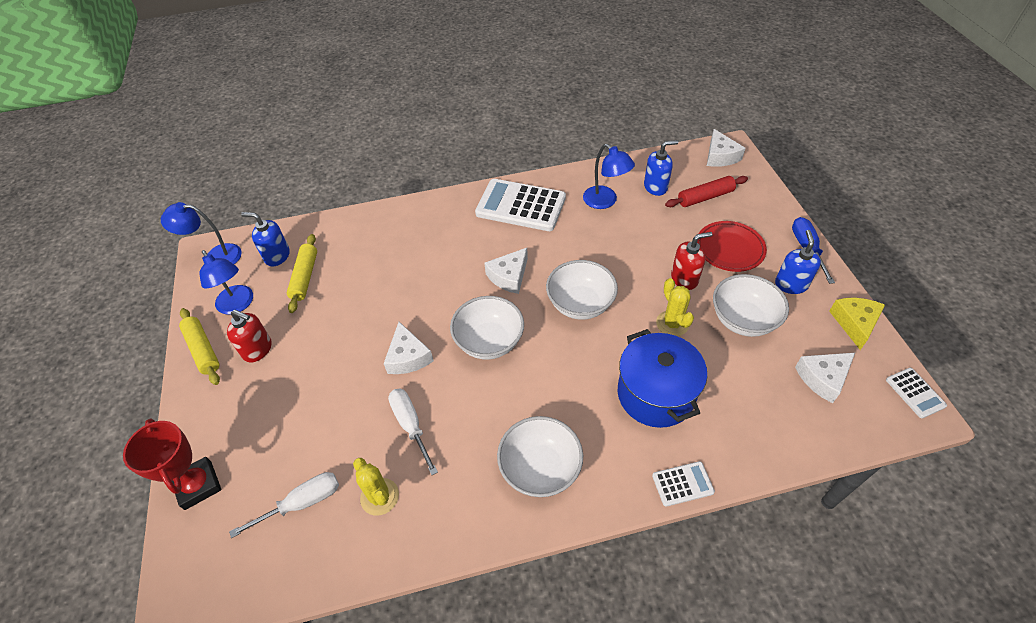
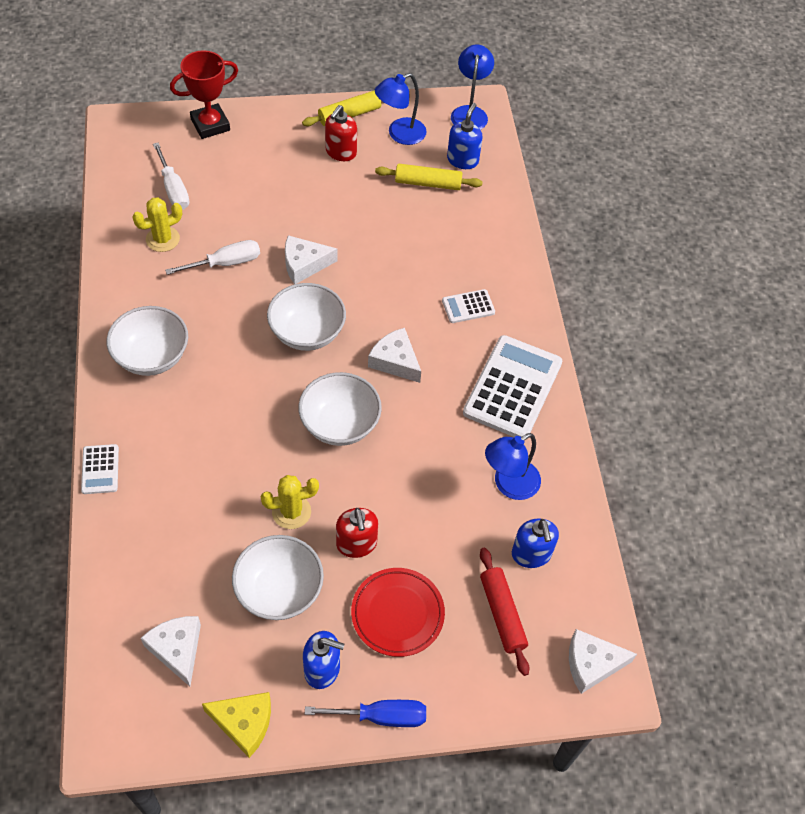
camera: 90 degrees right, 5 degrees up
blue pot [618,329,707,428] -> none
white calculator [886,368,947,418] -> white calculator moved to [442,289,495,323]

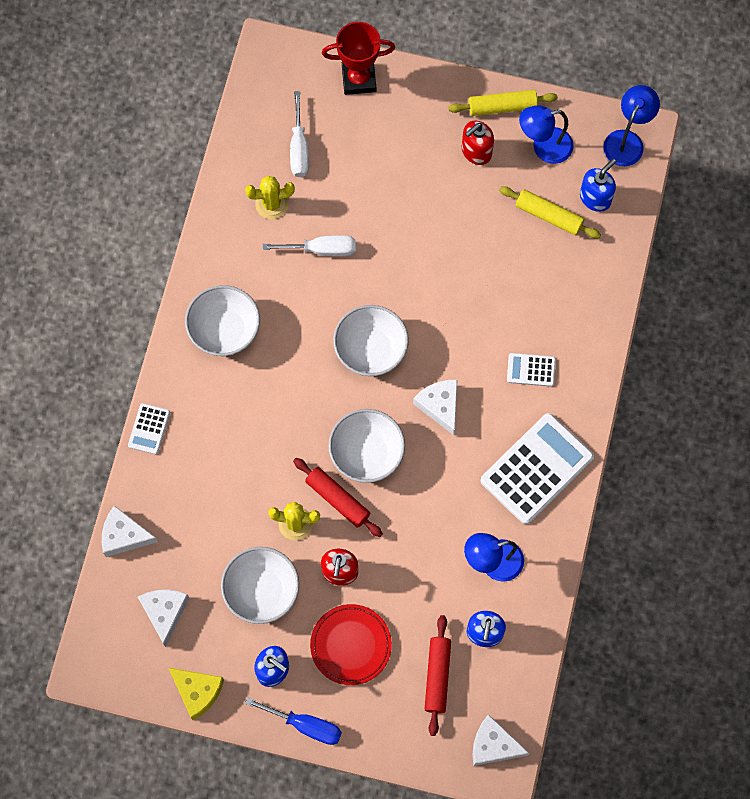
camera: 25 degrees right, 15 degrees up
white cheese [285,235,338,284] -> white cheese moved to [102,505,158,557]
none -> red rolling pin [293,458,383,537]

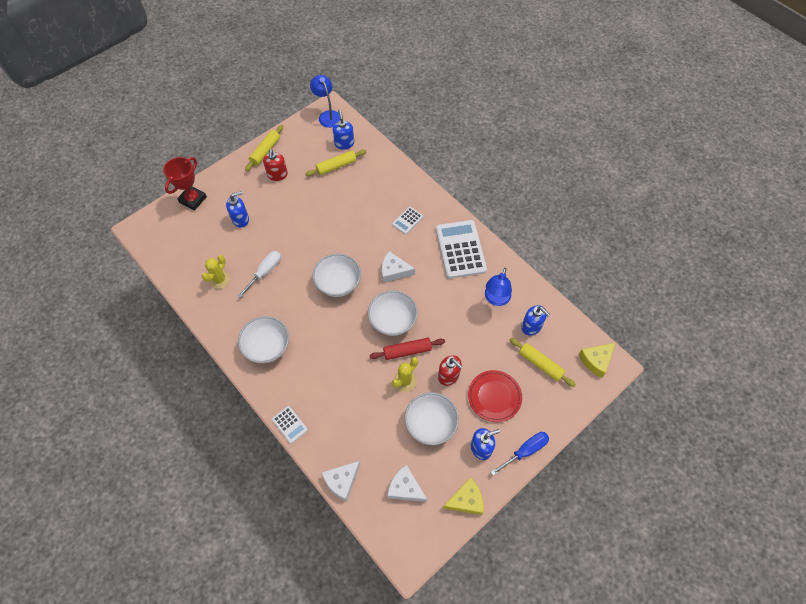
camera: 55 degrees left, 10 degrees down
white screwdriver [290,91,309,177] -> none
red rolling pin [425,615,451,736] -> yellow rolling pin [510,338,576,387]
white cheese [472,714,530,766] -> yellow cheese [579,343,616,378]
blue lamp [519,105,574,164] -> none
none -> blue soap dispenser [226,191,249,228]

